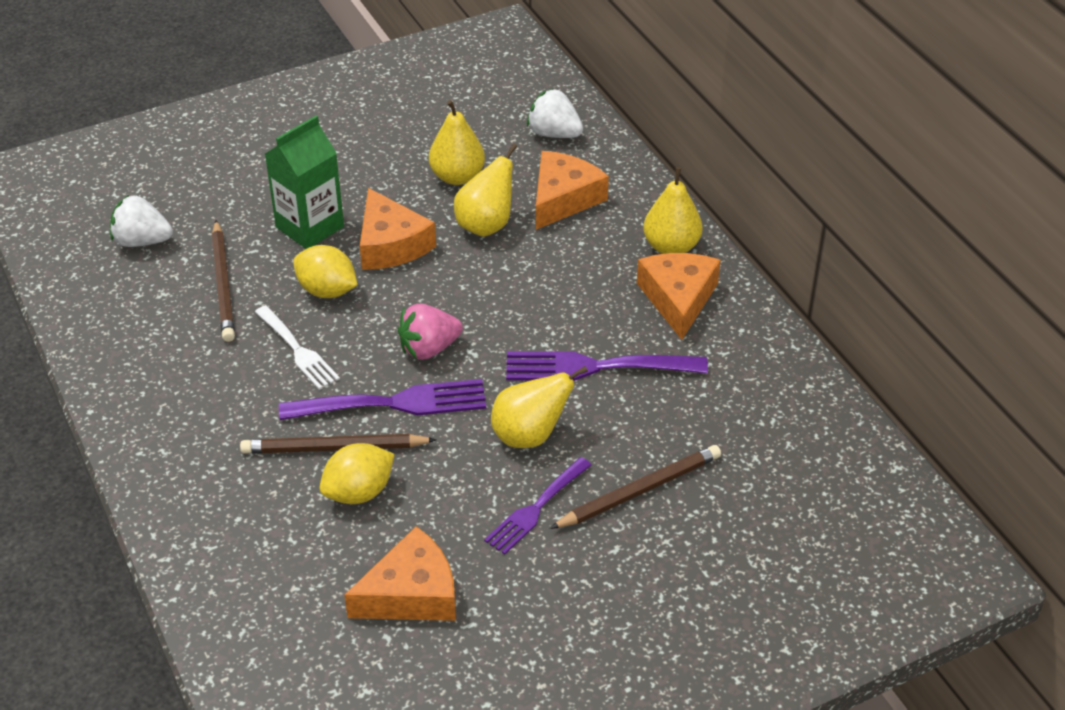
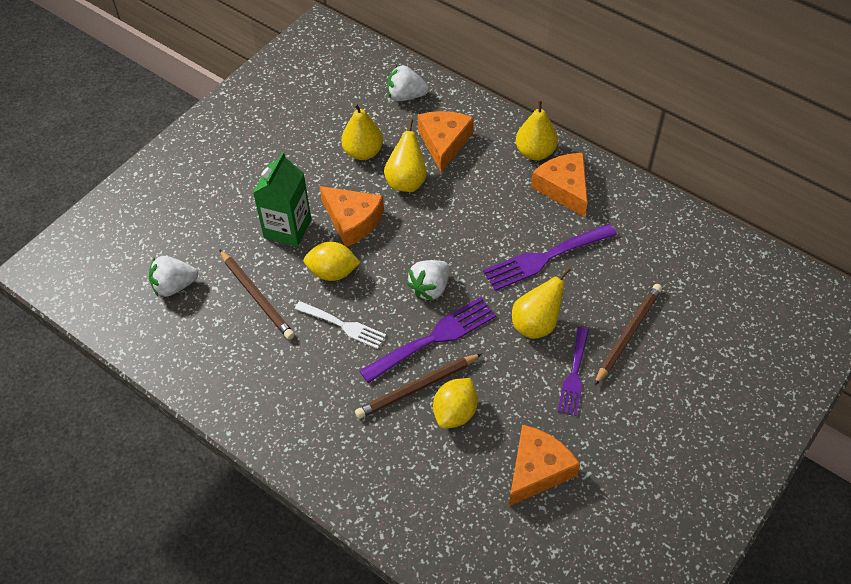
camera: 25 degrees left, 10 degrees up
pink strawberry [398,304,463,360] -> white strawberry [407,260,450,301]

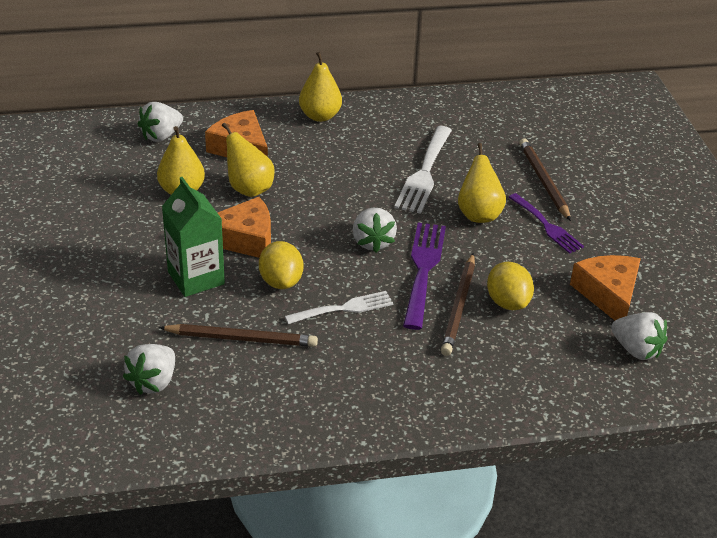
camera: 50 degrees left, 15 degrees down
yellow lemon [304,242,360,281] -> yellow lemon turned 60 degrees counterclockwise [259,241,303,289]
purple fork [483,224,617,291] -> white fork [394,126,452,214]
orange cheese [531,153,588,217] -> none
none -> white strawberry [611,312,668,360]

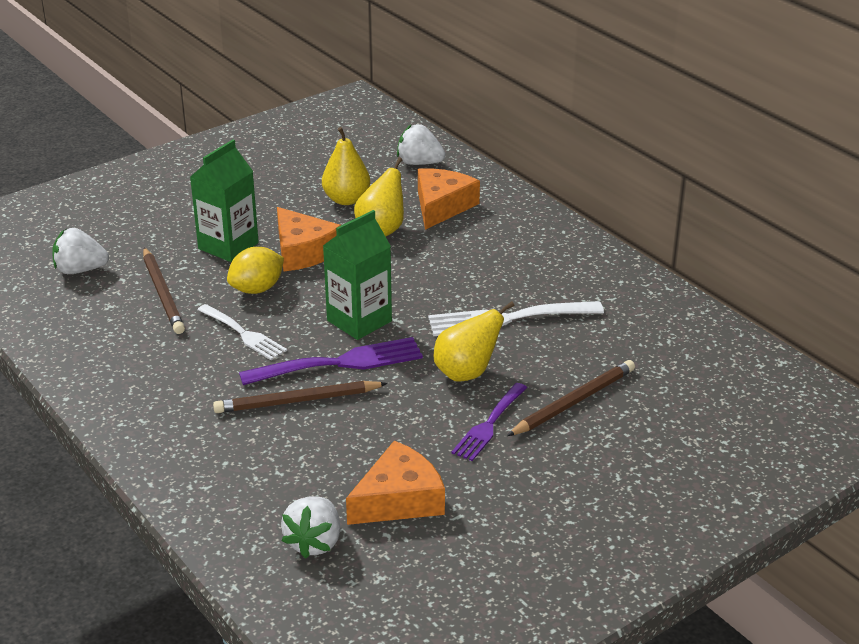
camera: 65 degrees right, 5 degrees down
yellow pear [299,52,342,122] -> none
white strawberry [353,207,397,253] -> green carton [323,210,392,340]
yellow lemon [487,262,534,310] -> none

